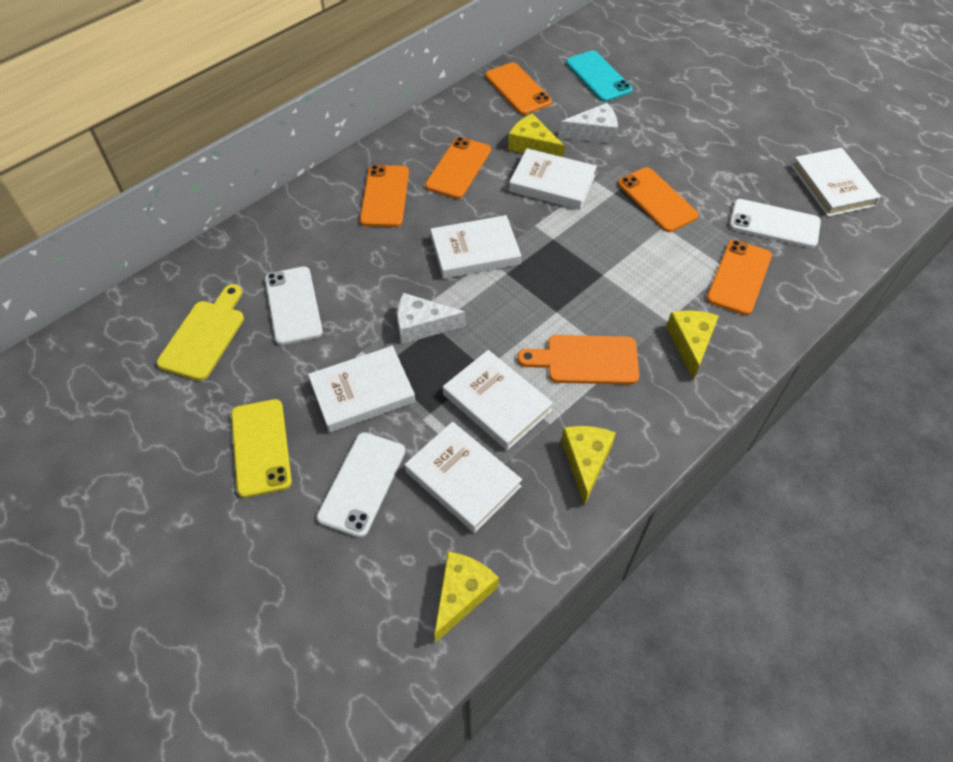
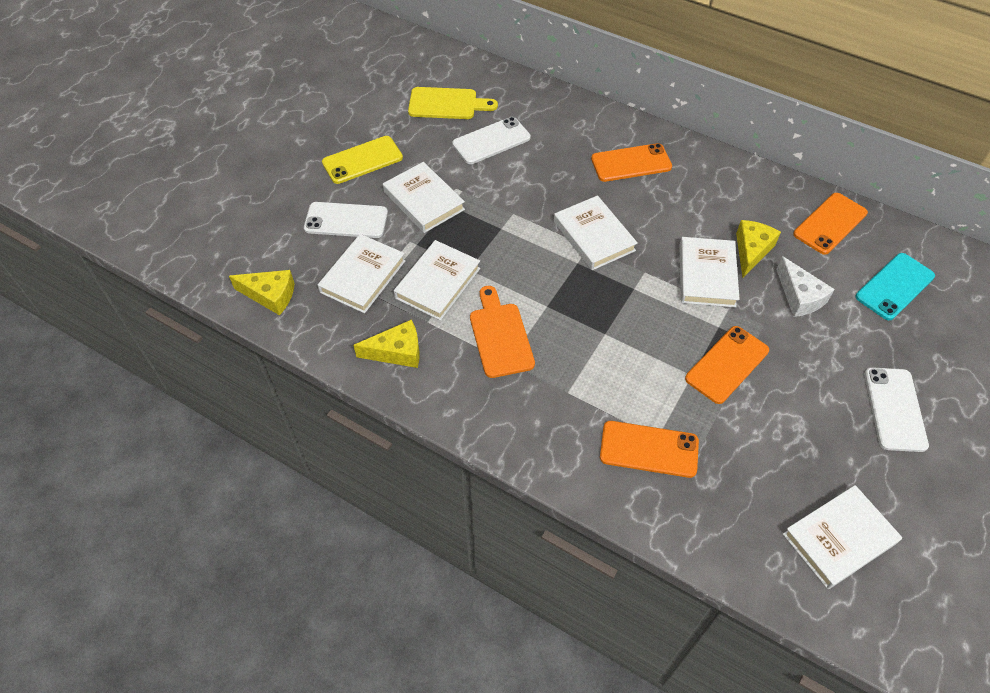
camera: 75 degrees right, 0 degrees up
white cheese [397,293,466,344] -> none
orange phone [425,137,491,199] -> none
yellow cheese [667,310,719,380] -> none
white phone [729,199,821,248] -> white phone moved to [864,367,929,452]

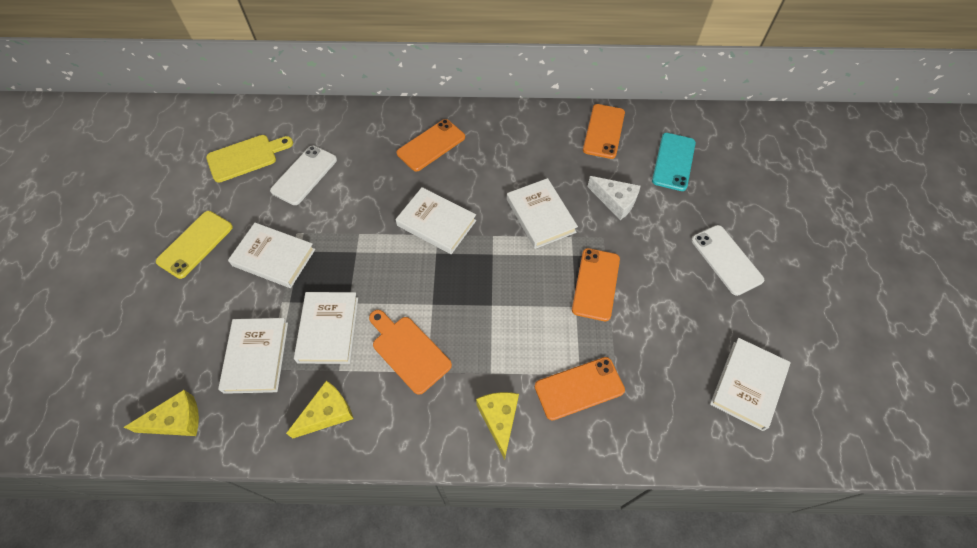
camera: 30 degrees left, 5 degrees up
white phone [304,202,388,238] -> none
yellow cheese [736,220,781,277] -> yellow cheese moved to [476,392,519,460]

